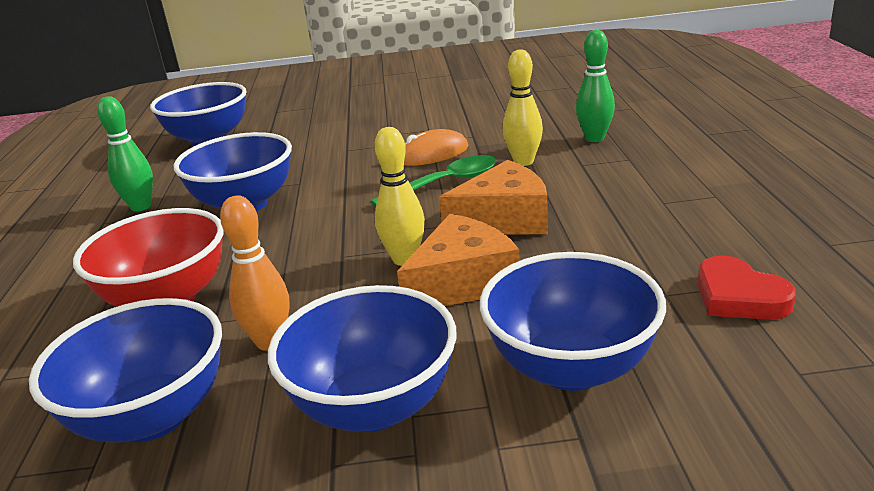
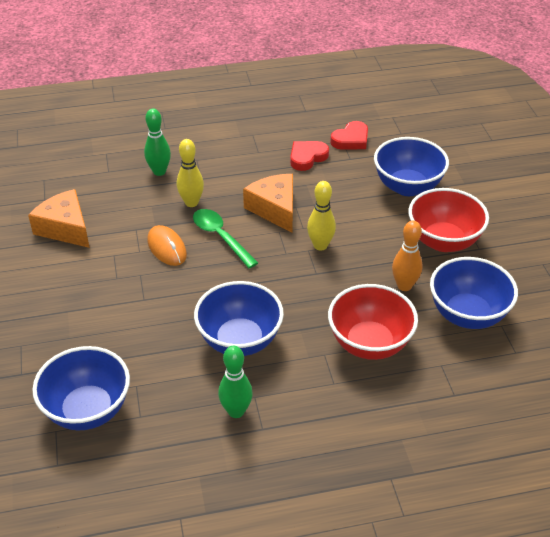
camera: 100 degrees left, 15 degrees up
blue bowl [268,285,457,432] -> red bowl [408,188,489,252]
orange cheese [397,214,520,306] -> orange cheese moved to [28,189,90,248]
none -> red heart [290,141,329,171]

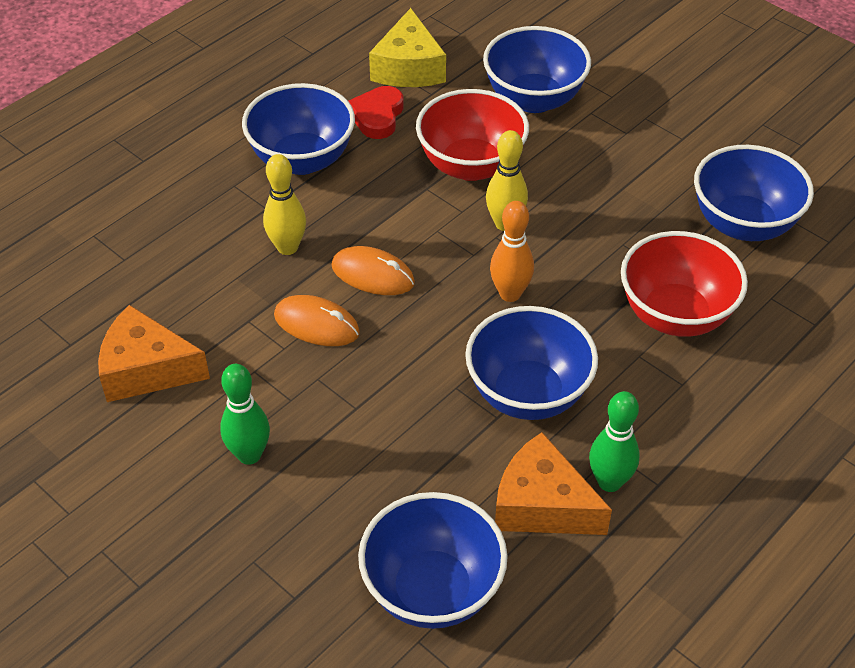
camera: 35 degrees left, 5 degrees up
green bowling pin [144,109,171,176] -> green bowling pin moved to [220,364,270,465]
green spoon [193,209,258,268] -> orange mouse [331,246,415,295]
orange cheese [243,174,293,233] -> orange cheese moved to [495,432,612,535]
red heart [330,121,368,150] -> yellow cheese [369,8,446,87]
orange bowling pin [392,221,423,291] -> orange bowling pin moved to [490,201,534,302]
red bowl [408,188,489,252] -> red bowl moved to [416,89,529,181]
none -> blue bowl [242,83,355,175]

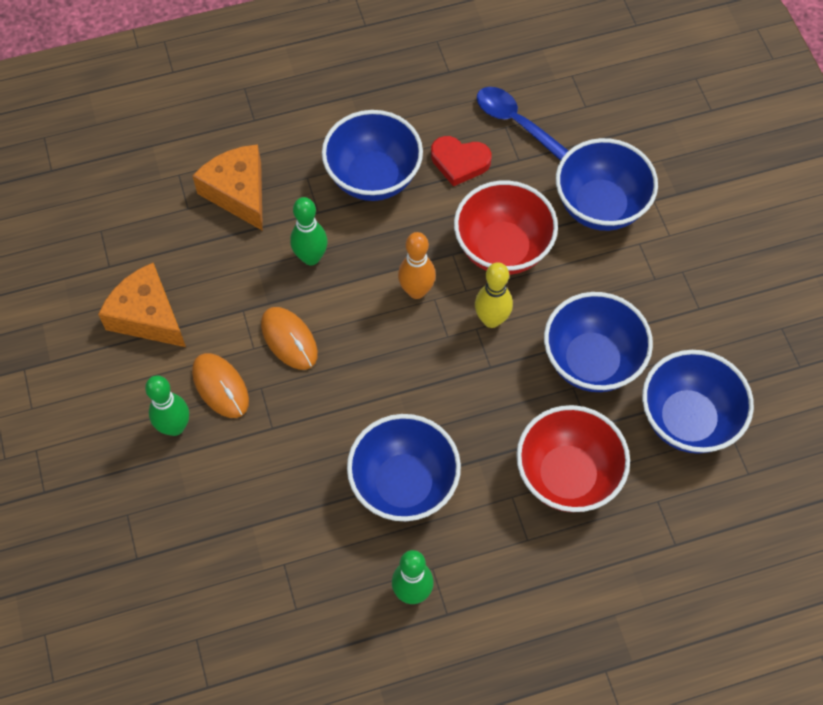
camera: 30 degrees right, 15 degrees up
yellow bowling pin [263,154,306,255] -> green bowling pin [290,197,328,265]
orange mouse [331,246,415,295] -> orange mouse moved to [192,353,249,418]
red heart [348,86,404,139] -> red heart turned 120 degrees counterclockwise [431,136,492,186]
blue bowl [358,492,508,629] -> blue bowl moved to [544,292,653,392]
yellow cheese [369,8,446,87] -> blue spoon [477,87,569,161]
orange bowling pin [490,201,534,302] -> orange bowling pin moved to [398,232,436,299]
orange cheese [495,432,612,535] -> orange cheese moved to [193,144,263,231]

